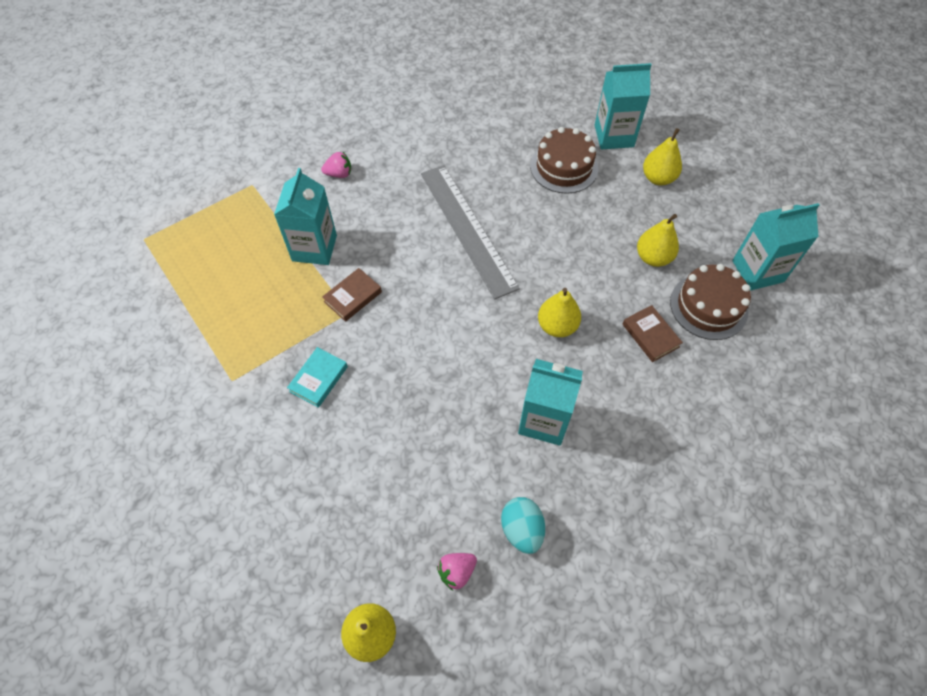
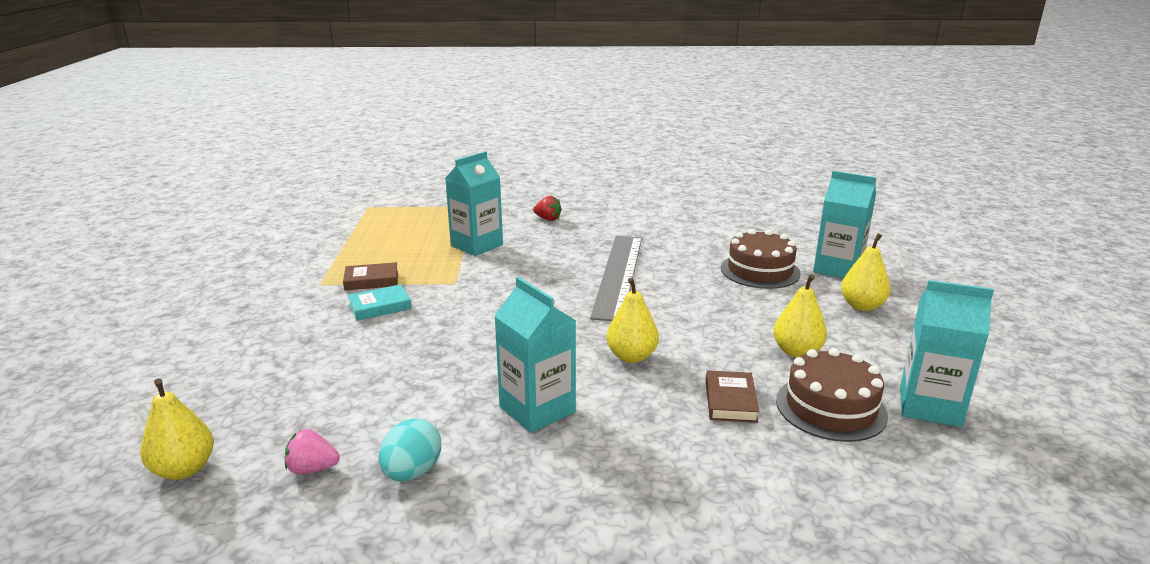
camera: 35 degrees right, 35 degrees down
pink strawberry [321,152,351,178] -> red strawberry [533,196,562,221]
brown book [322,268,382,322] -> brown book moved to [343,262,398,291]

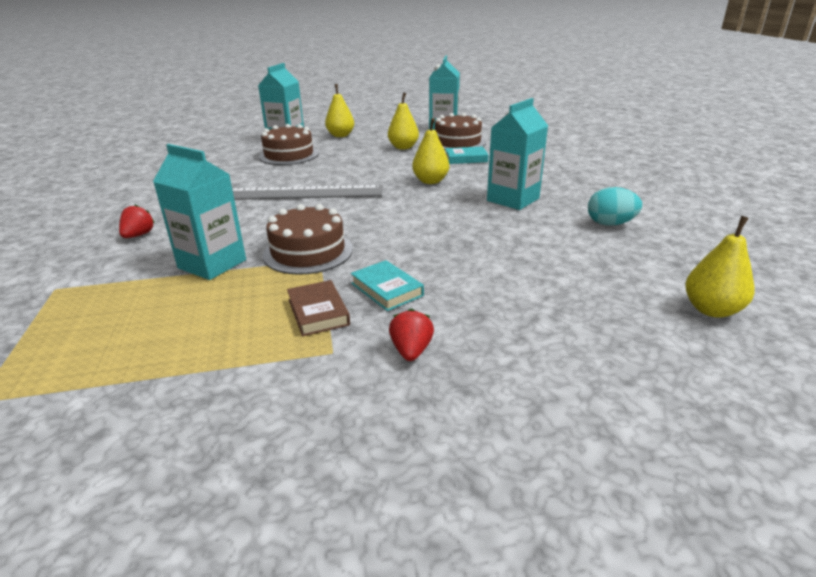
camera: 100 degrees left, 5 degrees up
pink strawberry [285,429,340,475] -> none
brown book [706,370,760,423] -> turquoise book [445,146,489,164]
none -> brown cake [263,204,353,275]
none -> red strawberry [389,309,434,361]

